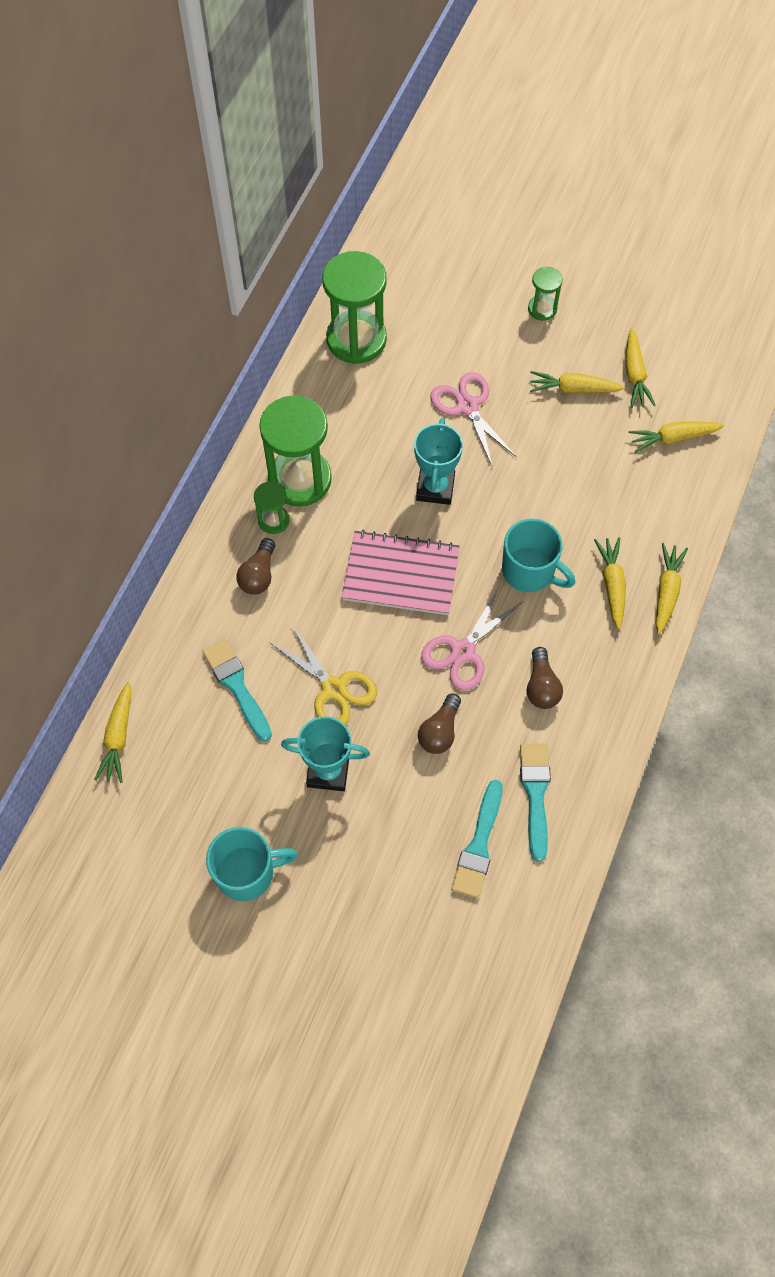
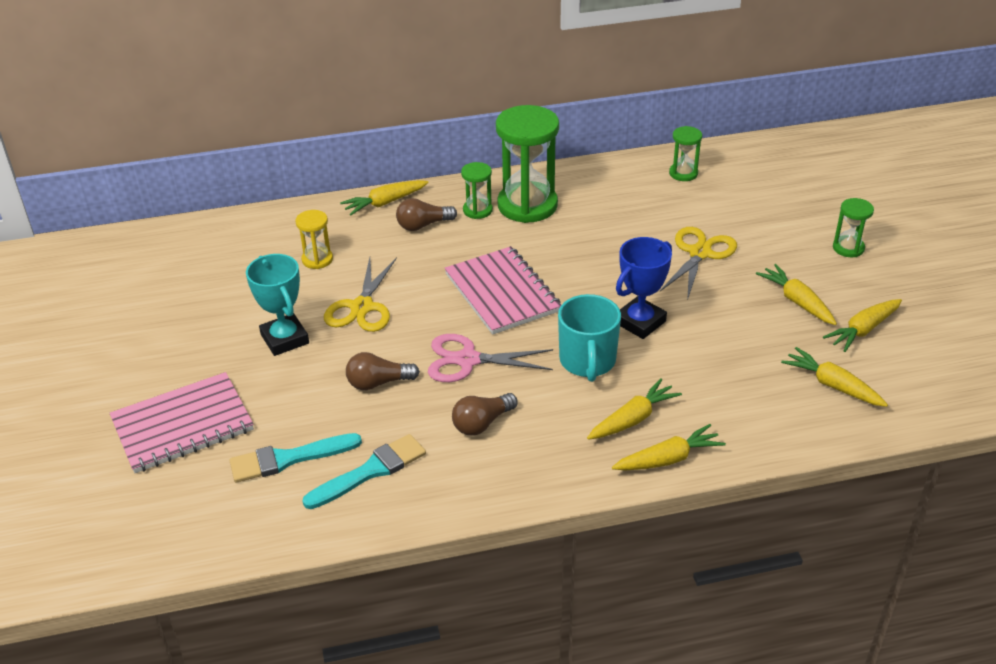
camera: 55 degrees right, 25 degrees down
yellow carrot [94,682,131,783] -> yellow carrot moved to [340,180,428,216]
turquoise brush [202,639,272,741] -> yellow hourglass [295,210,333,269]
turquoise mug [206,827,298,901] -> none
green hourglass [322,251,387,364] -> green hourglass [669,126,702,181], size x0.49
turquoise trophy [414,418,463,505] -> none
pink scissors [430,372,516,468] -> yellow scissors [660,227,737,301]
none -> pink notebook [110,372,254,473]
none -> blue trophy [616,237,672,339]

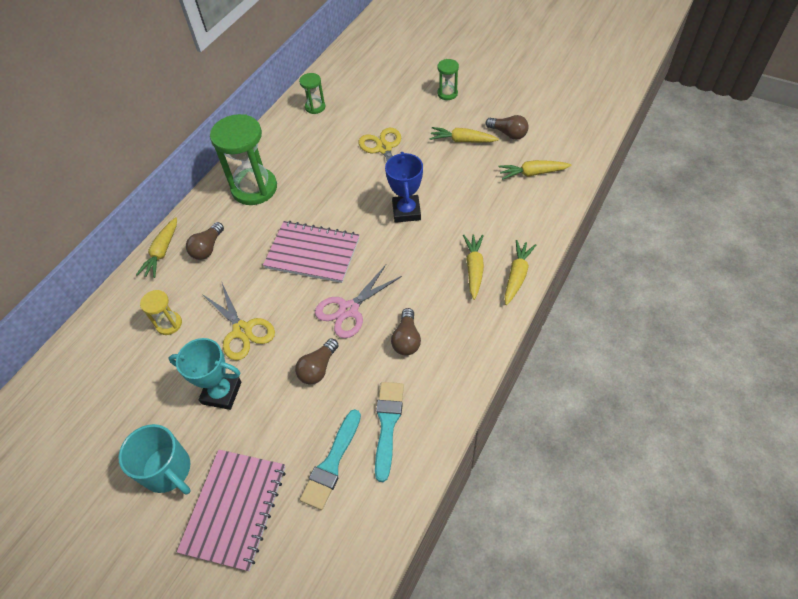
camera: 45 degrees left, 15 degrees up
green hourglass [461,162,493,219] -> none
turquoise mug [558,294,621,382] -> turquoise mug moved to [118,424,191,494]
yellow carrot [823,299,902,352] -> brown light bulb [486,115,529,140]

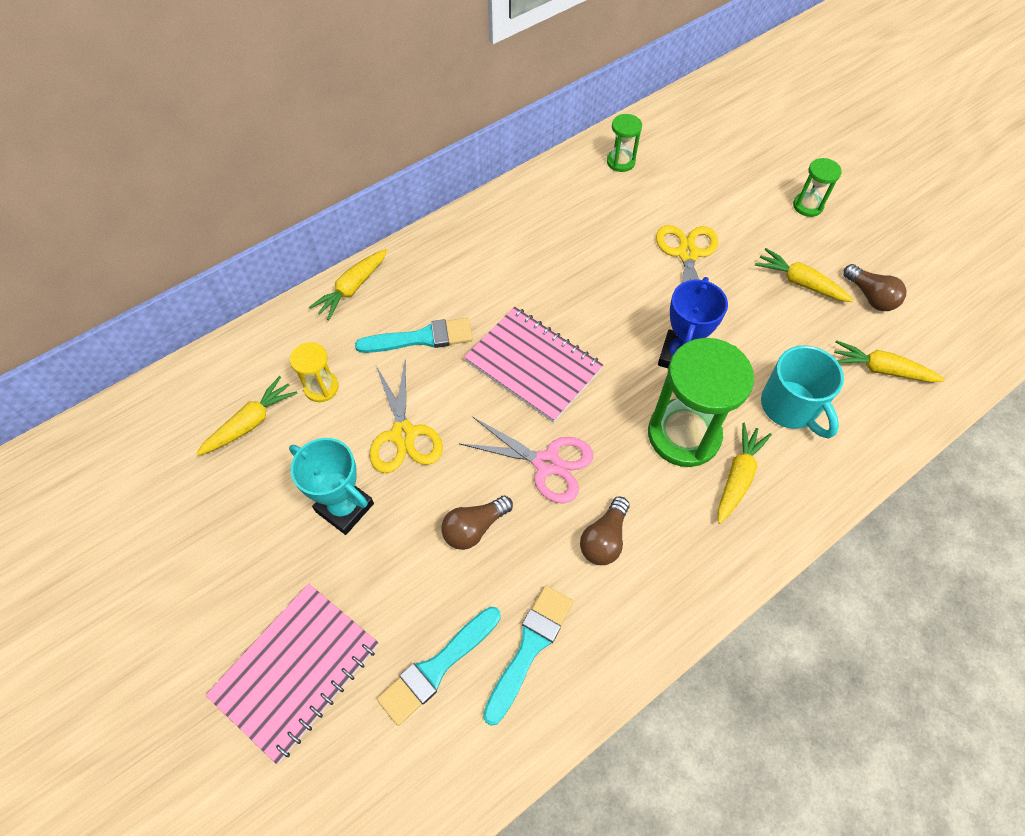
camera: 20 degrees right, 5 degrees up
turquoise mug [118,424,191,494] -> turquoise mug moved to [761,345,844,439]
brown light bulb [186,222,224,260] -> none
green hourglass [210,114,277,205] -> green hourglass moved to [648,338,754,467]
pink scissors [315,265,402,338] -> pink scissors turned 135 degrees counterclockwise [459,417,594,503]
yellow carrot [504,240,536,305] -> yellow carrot moved to [196,376,298,456]
none -> turquoise brush [355,318,473,353]

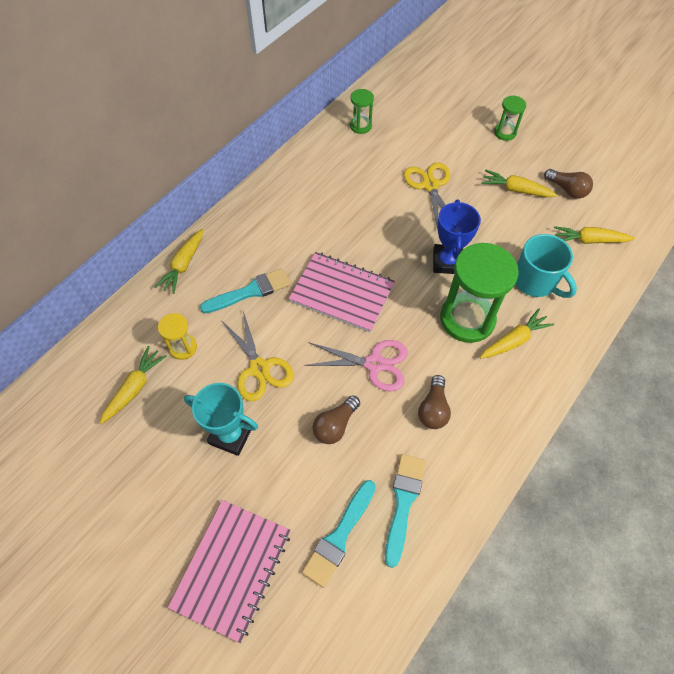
camera: 15 degrees left, 0 degrees up
yellow carrot [718,423,772,524] -> yellow carrot turned 45 degrees clockwise [480,309,554,358]

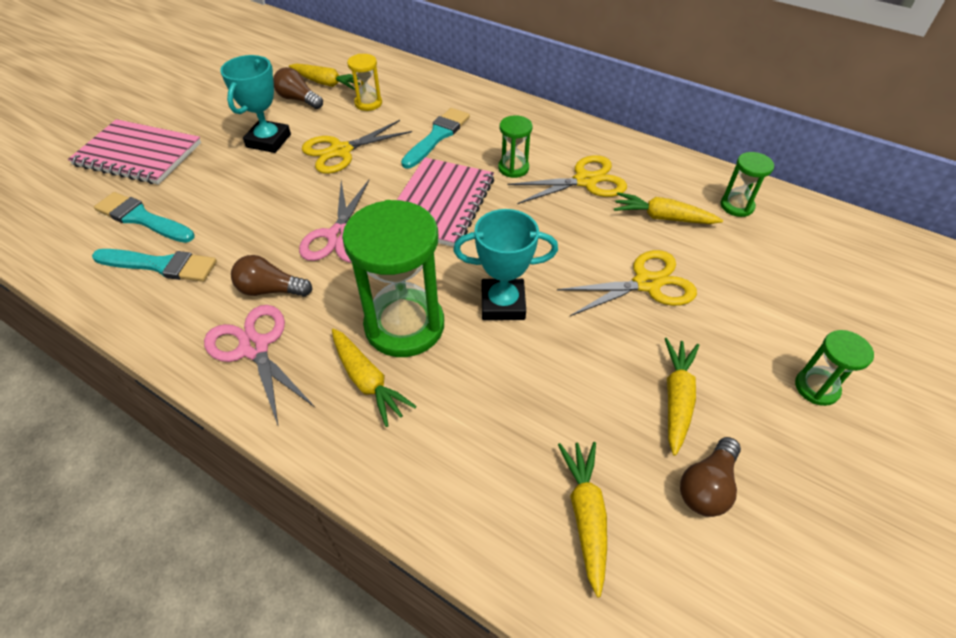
camera: 85 degrees right, 10 degrees down
yellow carrot [155,229,203,294] -> yellow carrot moved to [614,192,723,224]
turquoise brush [200,268,291,313] -> turquoise brush turned 120 degrees counterclockwise [401,108,470,169]
brown light bulb [313,395,360,444] -> brown light bulb moved to [273,67,323,109]
blue trophy [433,199,481,274] -> turquoise trophy [453,209,558,320]
turquoise mug [516,234,577,298] -> none
none -> pink scissors [204,305,315,425]
none -> green hourglass [498,115,532,178]
none -> yellow scissors [508,155,627,204]

